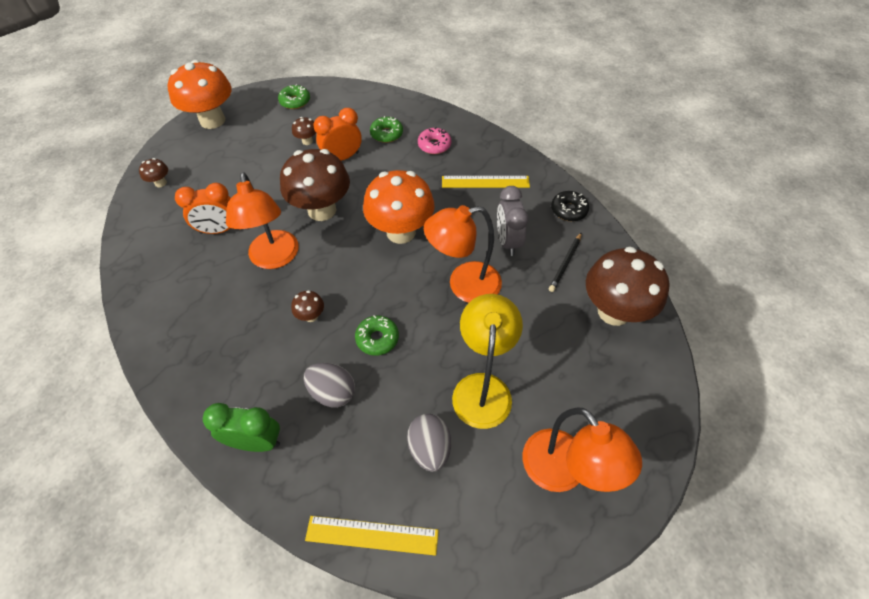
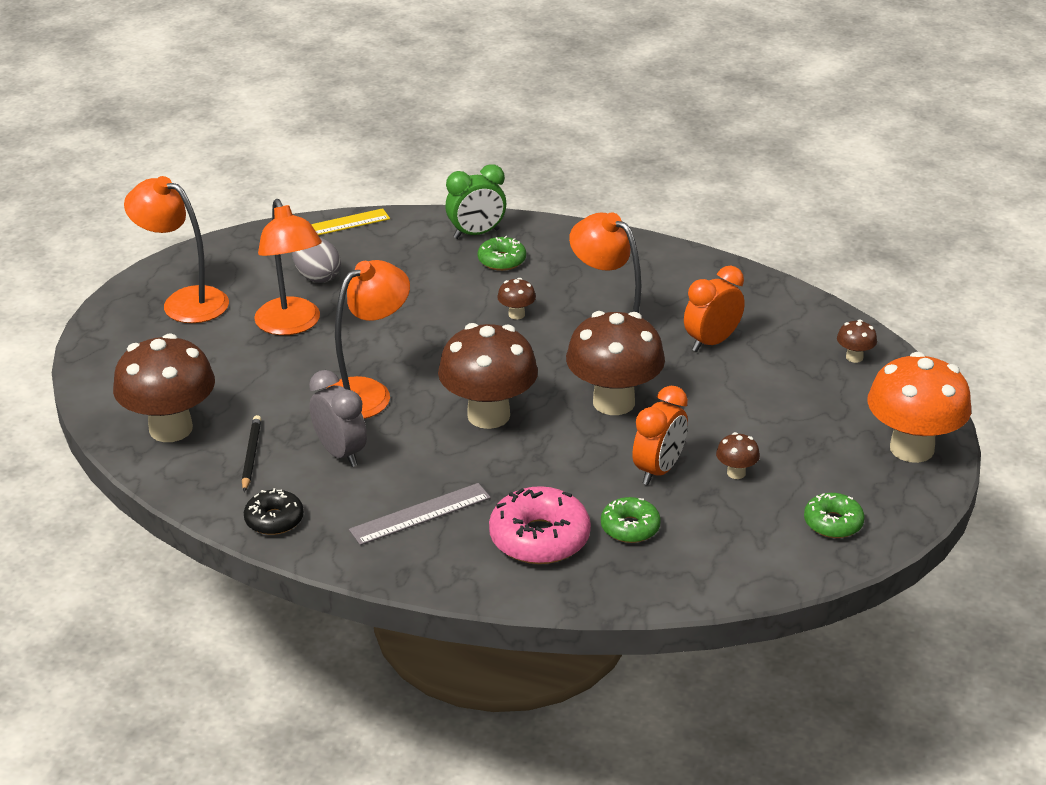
camera: 150 degrees right, 20 degrees down
grey egg [303,363,355,407] -> none
green donut [355,315,399,356] -> green donut moved to [478,236,526,271]
orange mushroom [363,170,435,244] -> brown mushroom [438,323,538,429]
pink donut [418,127,451,154] -> pink donut [489,486,591,564], size x1.68
yellow ruler [442,176,530,188] -> grey ruler [349,483,491,545]
yellow lamp [452,294,523,429] -> orange lamp [254,199,322,335]

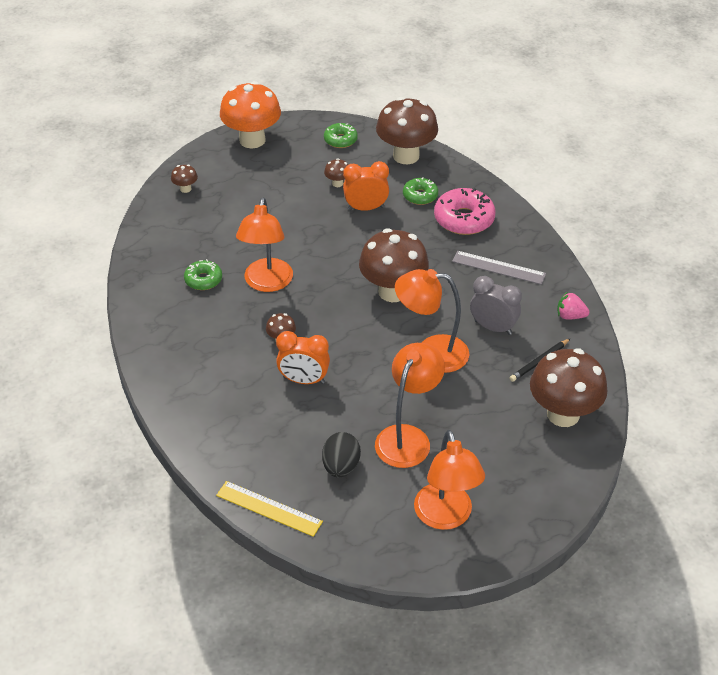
camera: 130 degrees left, 10 degrees up
black donut [244,488,304,535] -> pink strawberry [557,292,589,320]
grey egg [292,238,341,283] -> black egg [322,432,361,478]
grey clock [309,370,367,467] -> grey clock turned 105 degrees clockwise [470,276,522,335]
green clock [445,164,506,239] -> none
green donut [478,236,526,271] -> green donut moved to [184,259,222,290]
brown mushroom [566,311,665,415] -> brown mushroom moved to [376,97,438,164]
orange clock [684,265,745,352] -> orange clock moved to [276,331,330,384]

